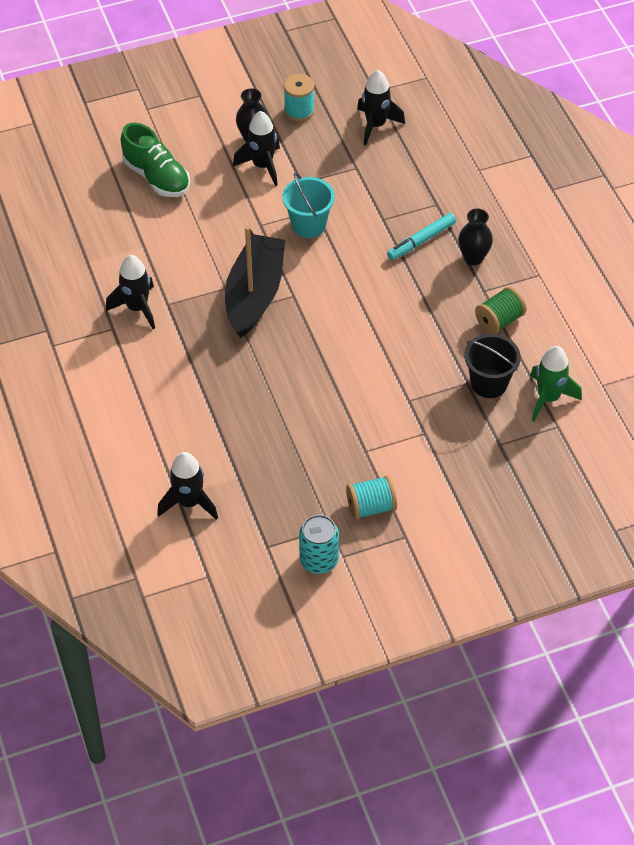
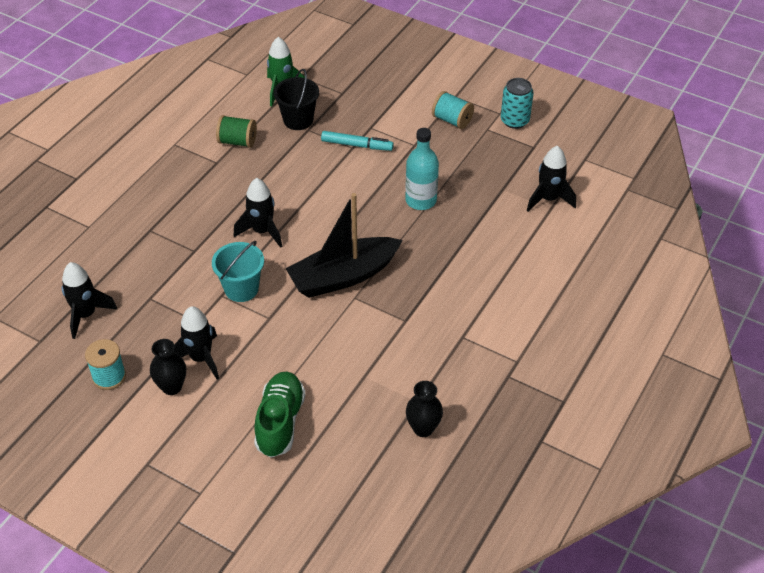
camera: 130 degrees left, 5 degrees down
black rocket [106,255,155,329] -> black rocket moved to [233,178,282,248]
turquoise marker [387,213,456,260] -> turquoise marker moved to [321,131,394,151]
black vase [458,209,493,265] -> black vase moved to [406,381,443,437]
none -> turquoise bottle [405,128,439,210]

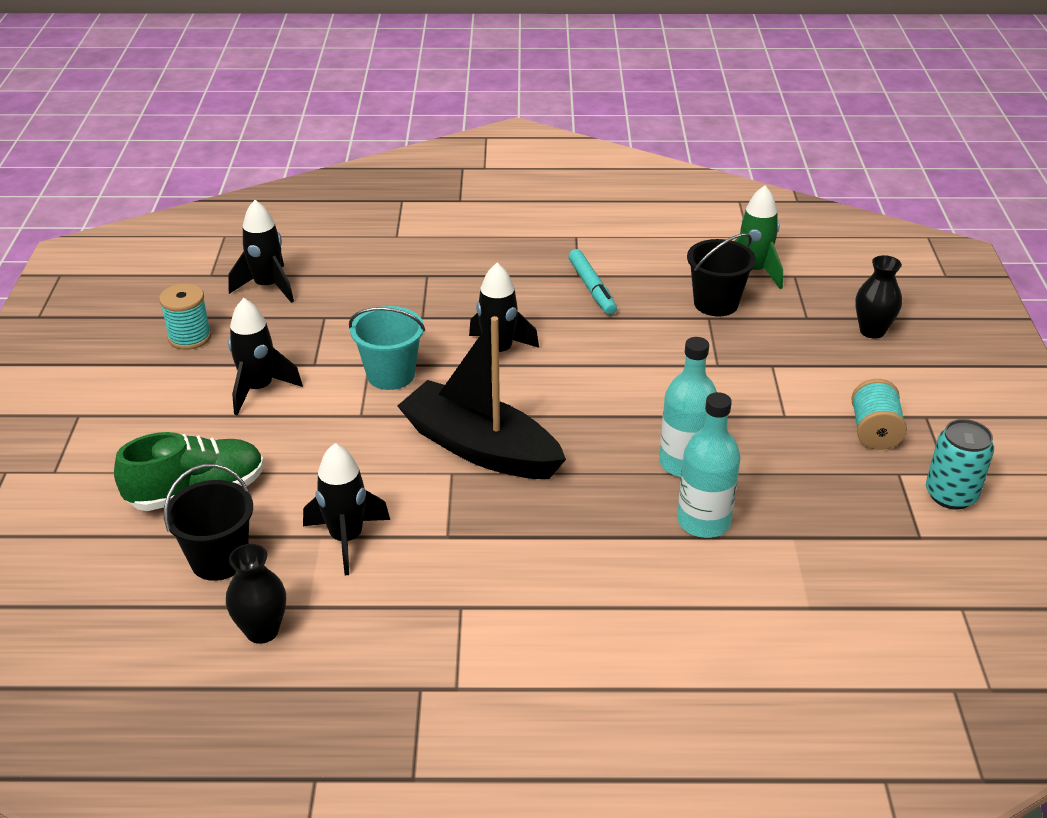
camera: 60 degrees right, 10 degrees down
black vase [150,339,186,395] -> black vase moved to [855,255,902,339]
green spool [216,115,257,148] -> none
turquoise marker [321,131,394,151] -> turquoise marker moved to [568,249,617,315]
black rocket [526,146,576,212] -> black rocket moved to [303,443,390,575]
none -> black bucket [164,464,253,581]
none -> turquoise bottle [677,392,741,538]

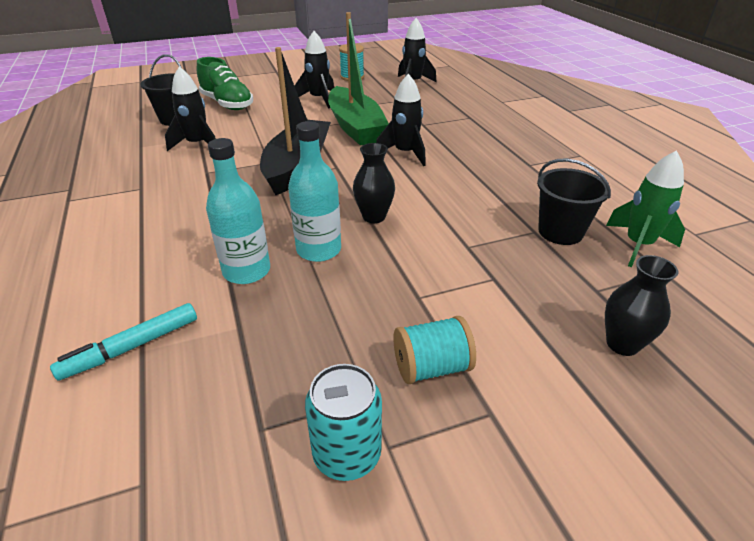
camera: 70 degrees right, 0 degrees up
black vase [226,544,286,644] -> black vase moved to [353,143,395,223]
turquoise bucket [349,306,425,390] -> green boat [328,12,389,145]
turquoise marker [568,249,617,315] -> turquoise marker moved to [50,303,197,381]

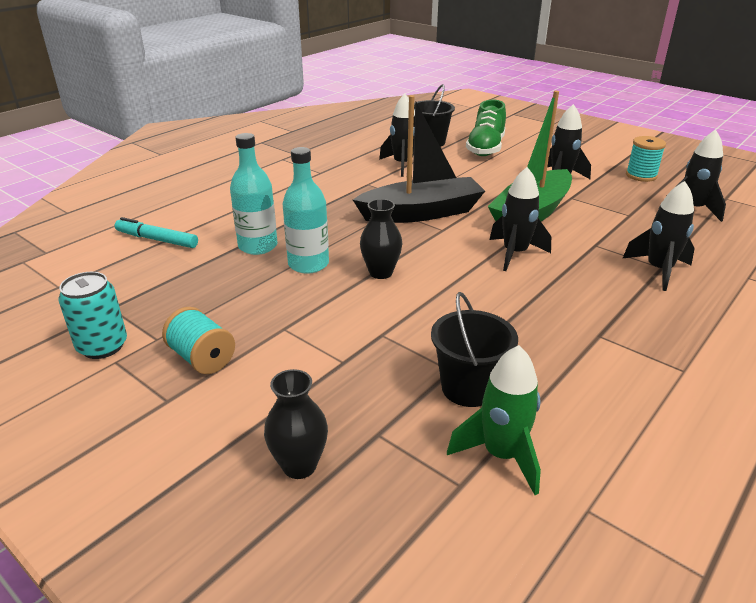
camera: 60 degrees right, 5 degrees down
none -> black rocket [623,181,695,291]

